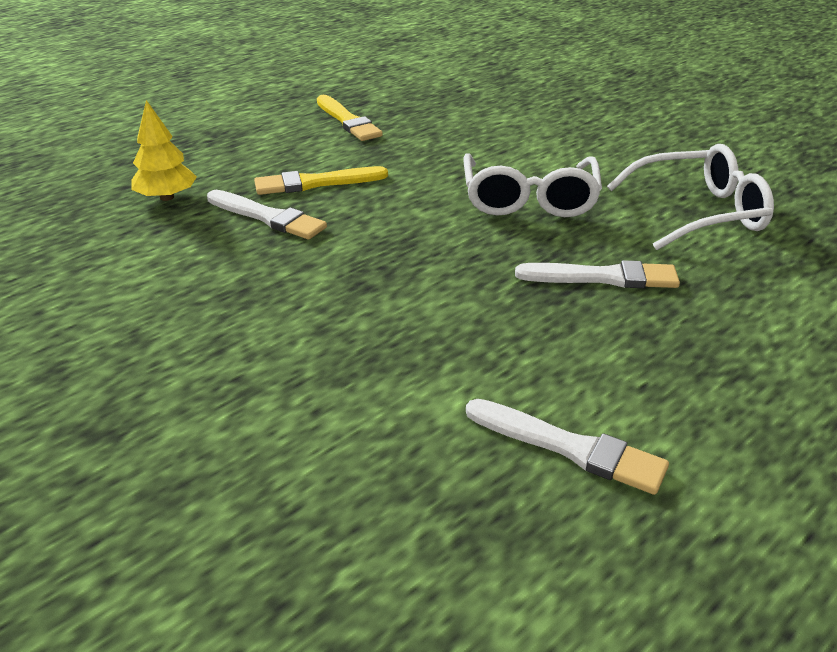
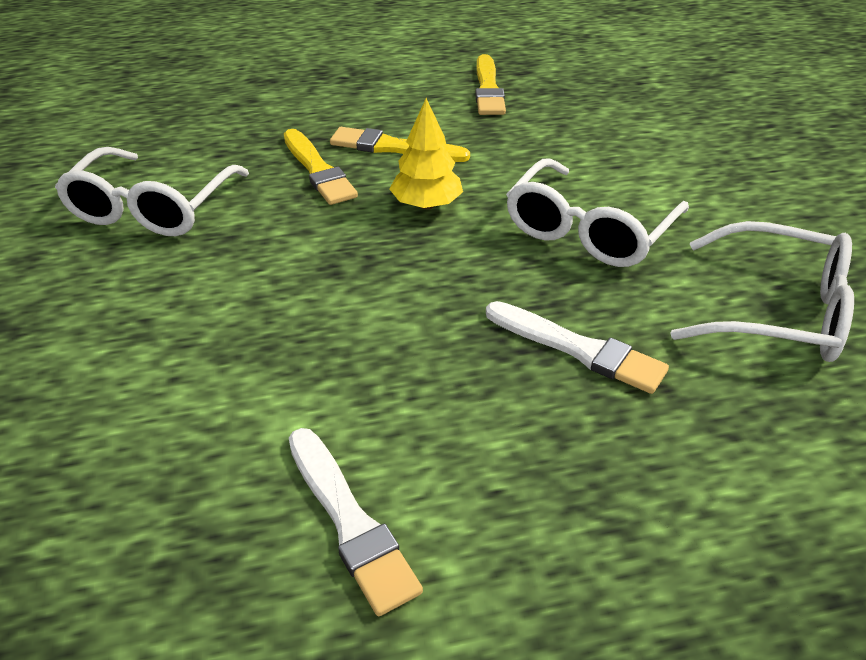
camera: 30 degrees right, 5 degrees up
yellow tree [131,100,197,201] -> yellow tree moved to [389,98,463,209]
white brush [207,190,327,240] -> yellow brush [284,129,358,205]
none -> white glasses [55,147,249,236]

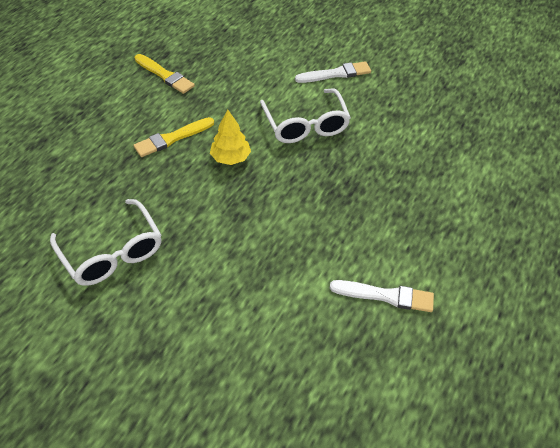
camera: 50 degrees left, 10 degrees up
yellow brush [284,129,358,205] -> none
white brush [486,301,669,394] -> white brush moved to [295,61,371,83]
white glasses [670,221,854,362] -> none

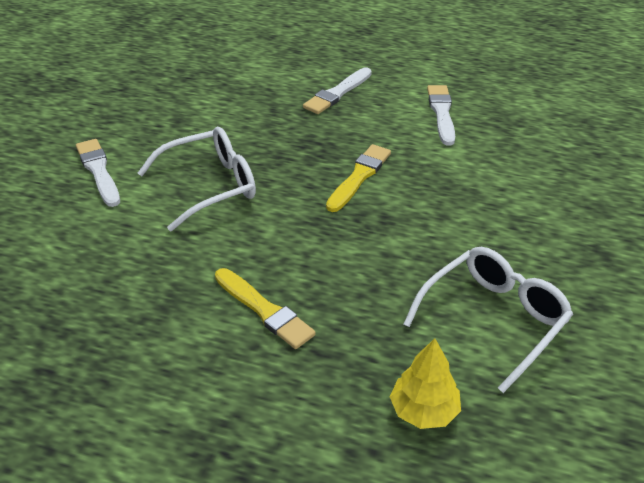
camera: 100 degrees left, 10 degrees down
yellow brush [135,54,195,94] -> yellow brush moved to [326,144,391,212]
yellow tree [210,110,251,165] -> yellow tree moved to [390,338,461,429]
none -> white brush [303,67,372,114]

